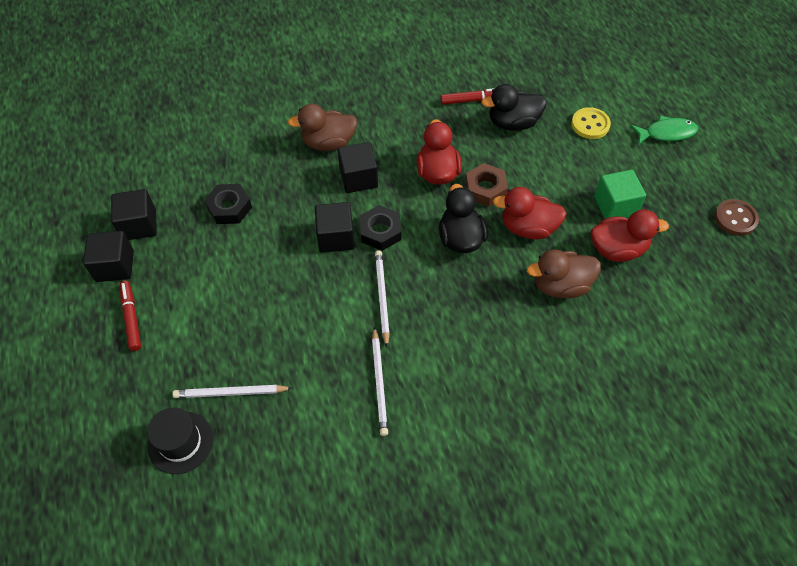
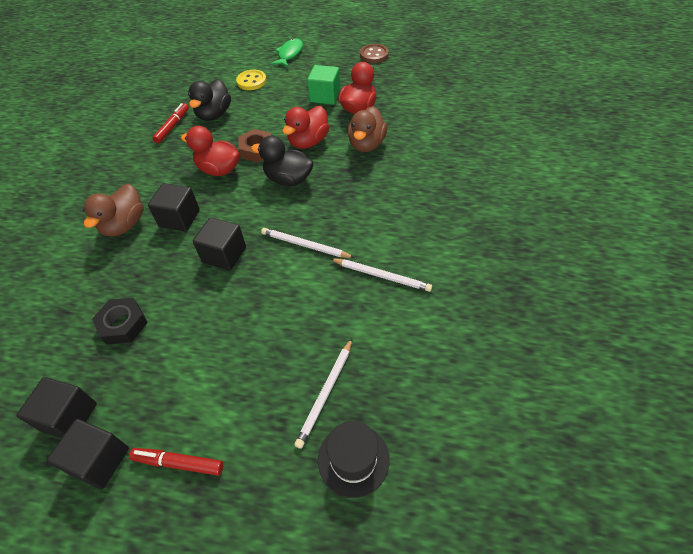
camera: 60 degrees left, 5 degrees down
black nut [360,205,401,251] -> none

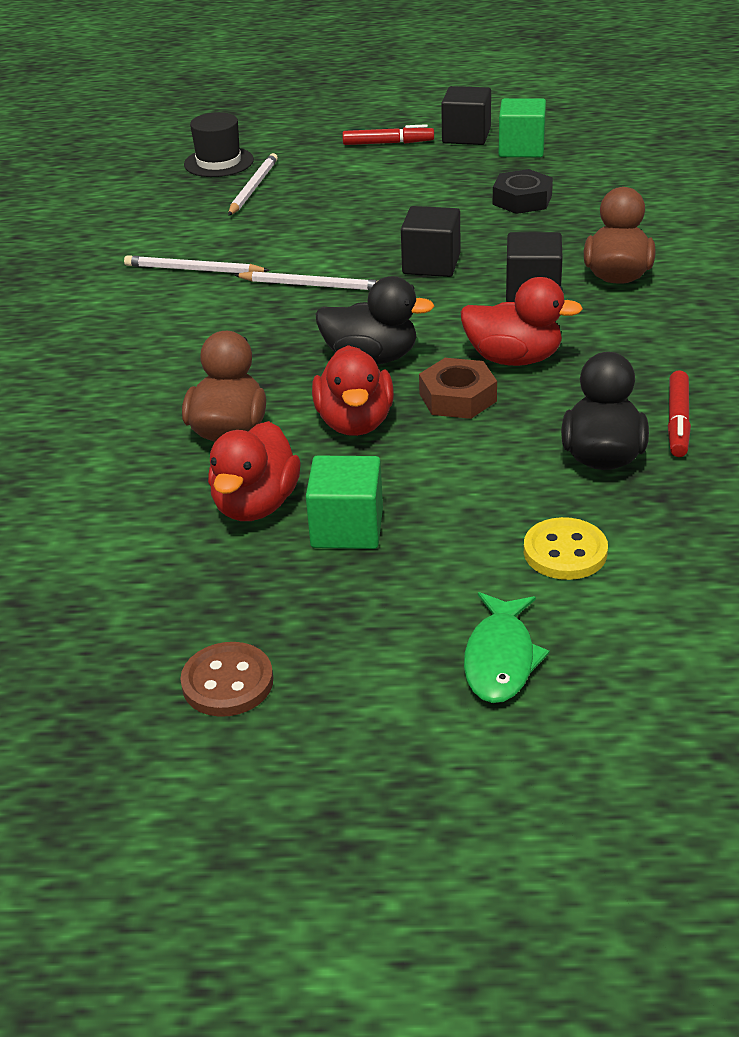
camera: 170 degrees right, 15 degrees down
black cube [17,377,97,438] -> green cube [499,98,546,158]
red duck [283,106,329,149] -> red duck turned 150 degrees clockwise [312,345,394,436]

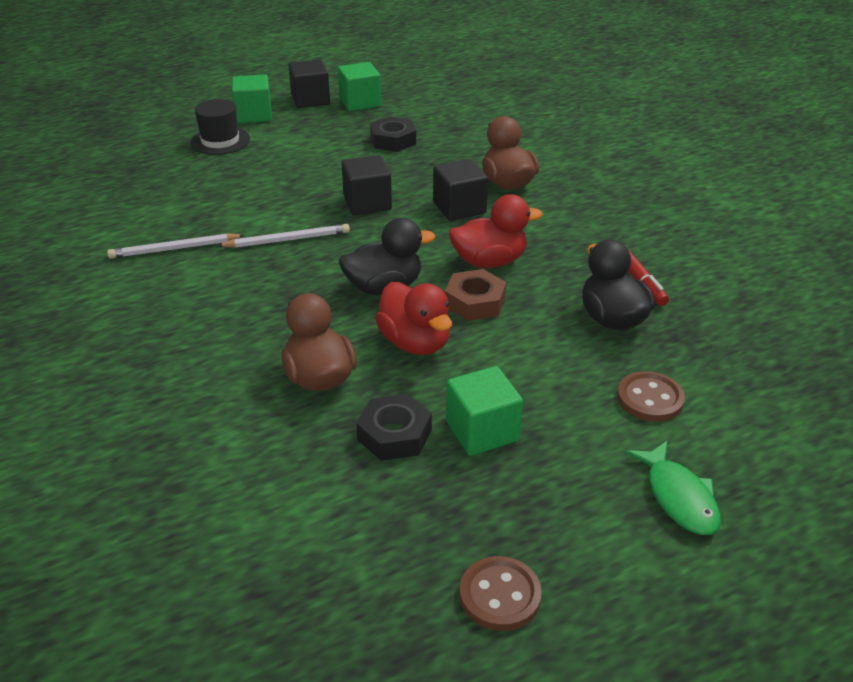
camera: 30 degrees left, 0 degrees up
black hat [184,112,254,177] -> black hat moved to [190,99,250,155]
red duck [208,421,301,521] -> black nut [356,394,432,461]
white pencil [228,153,278,216] -> none
red marker [342,124,434,145] -> green cube [232,74,272,123]
yellow button [524,517,608,580] -> brown button [617,371,685,422]

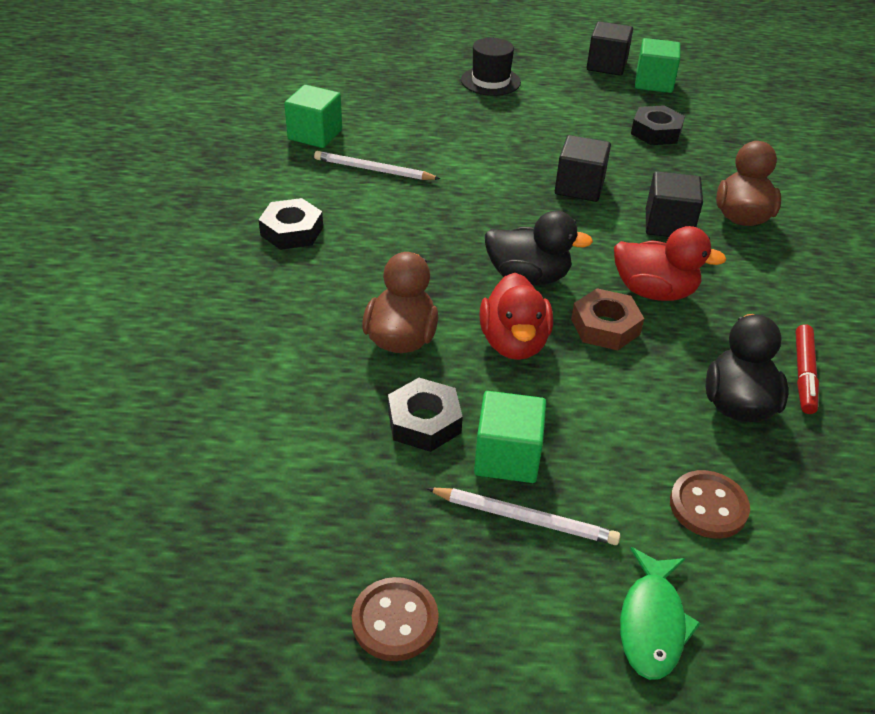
camera: 30 degrees right, 5 degrees up
white pencil [217,224,350,248] -> white pencil moved to [426,488,620,545]
green cube [232,74,272,123] -> green cube moved to [284,85,342,148]
none -> black nut [259,198,323,250]

